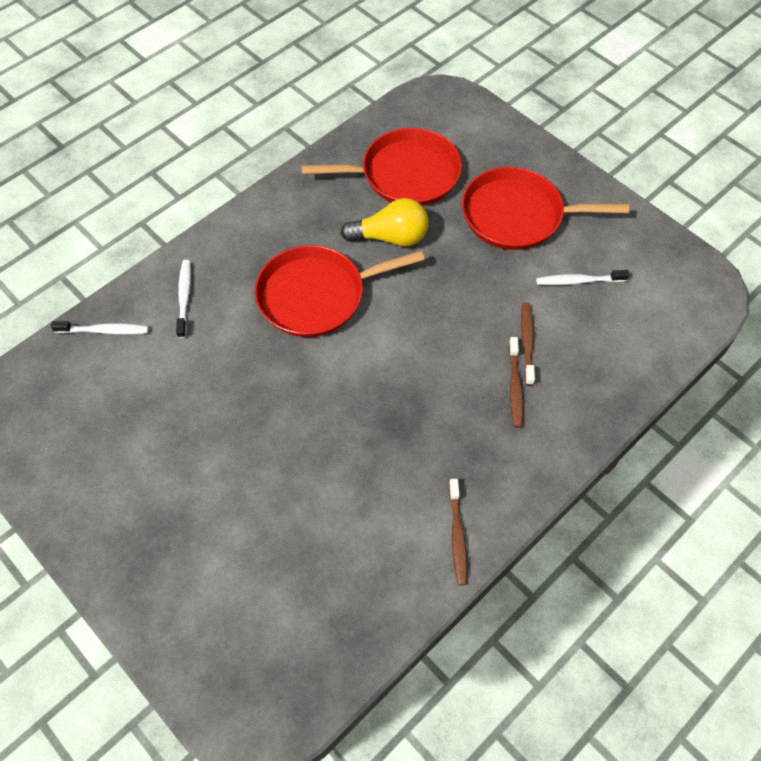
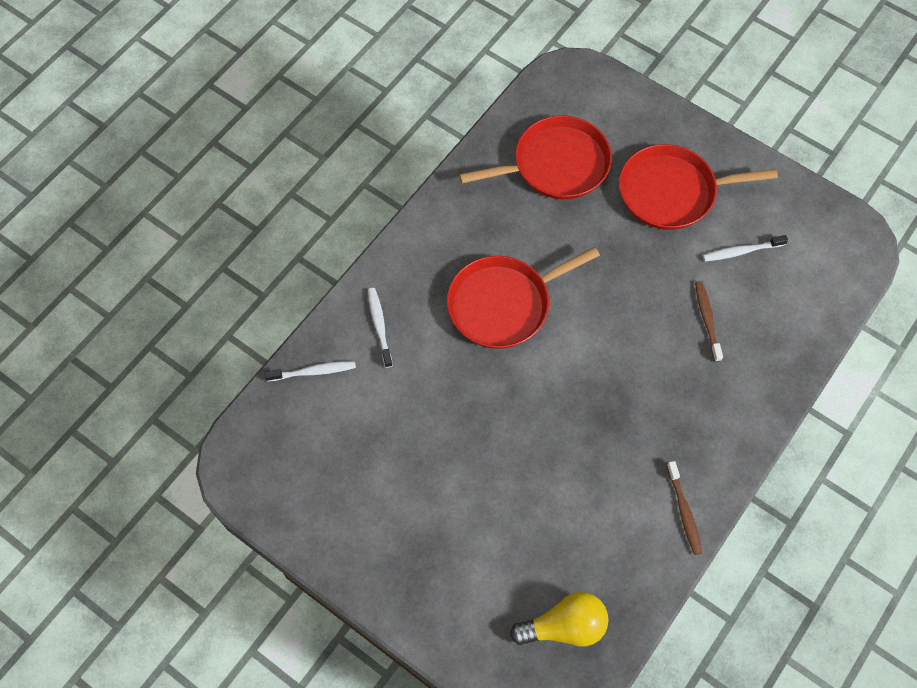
camera: 10 degrees left, 5 degrees up
yellow light bulb [341,198,429,247] -> yellow light bulb moved to [510,592,609,646]
brown toothbrush [509,337,523,428] -> none

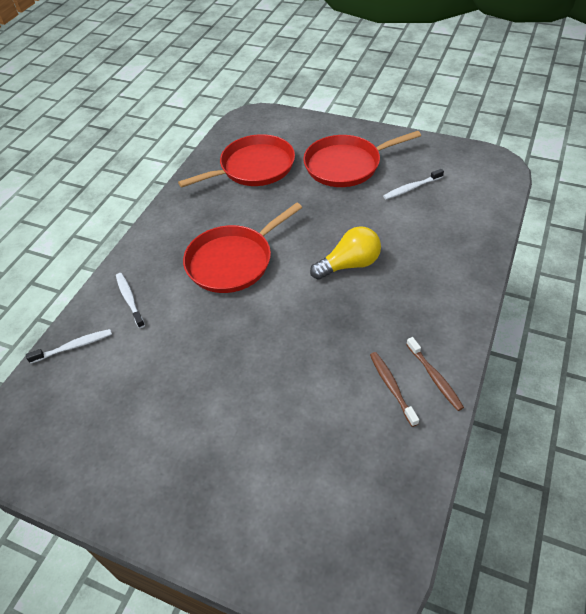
camera: 10 degrees left, 15 degrees down
yellow light bulb [510,592,609,646] -> yellow light bulb moved to [310,226,381,280]
brown toothbrush [695,281,723,362] -> brown toothbrush moved to [370,352,419,427]

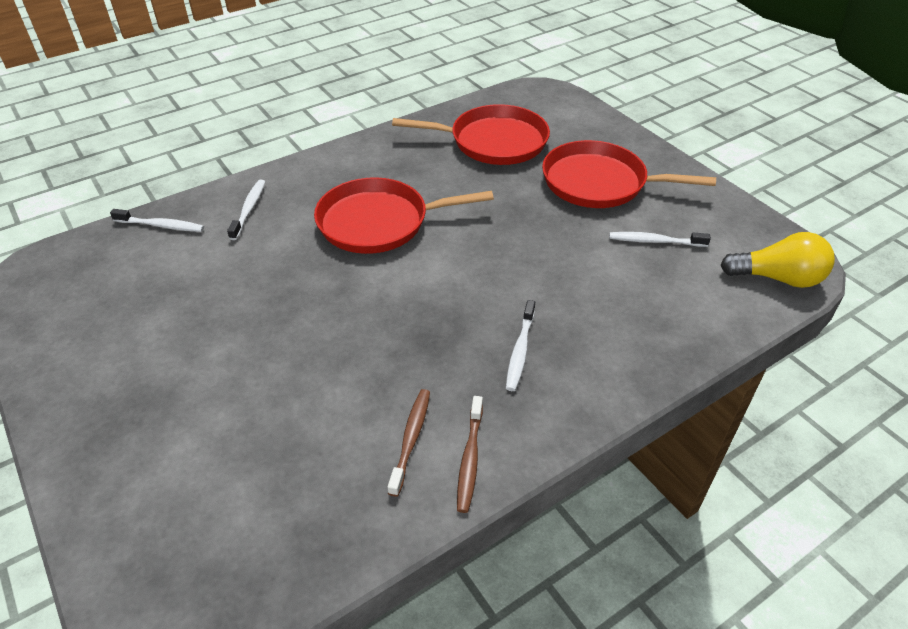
camera: 30 degrees right, 5 degrees down
yellow light bulb [310,226,381,280] -> yellow light bulb moved to [720,232,835,288]
none -> white toothbrush [506,300,535,391]

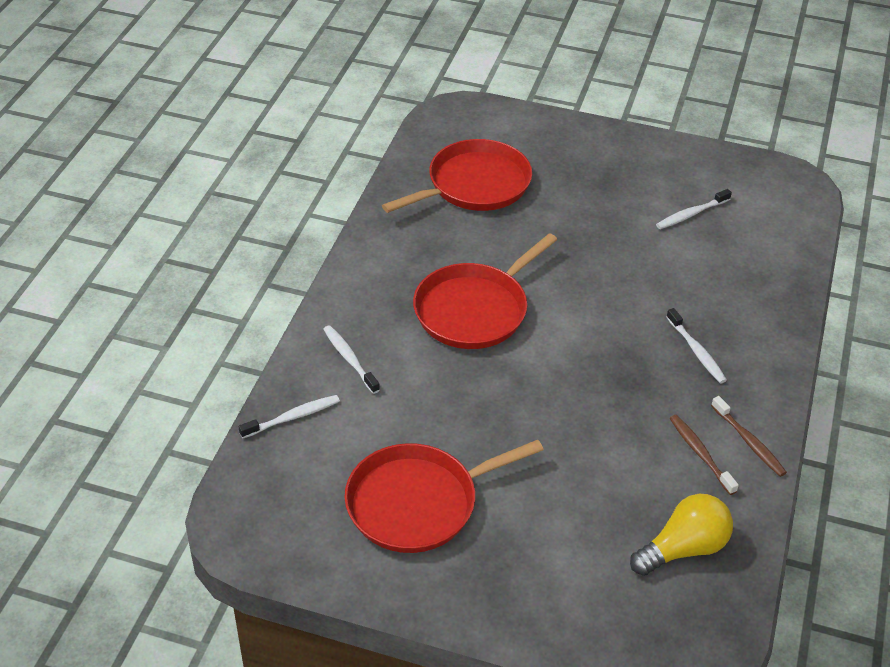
camera: 40 degrees left, 0 degrees up
red pan [542,140,716,208] -> red pan moved to [344,440,544,553]
yellow light bulb [720,232,835,288] -> yellow light bulb moved to [630,494,733,576]

